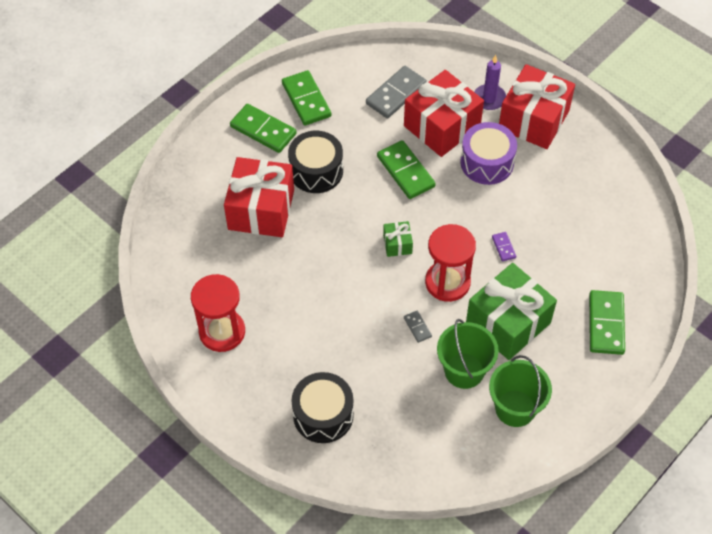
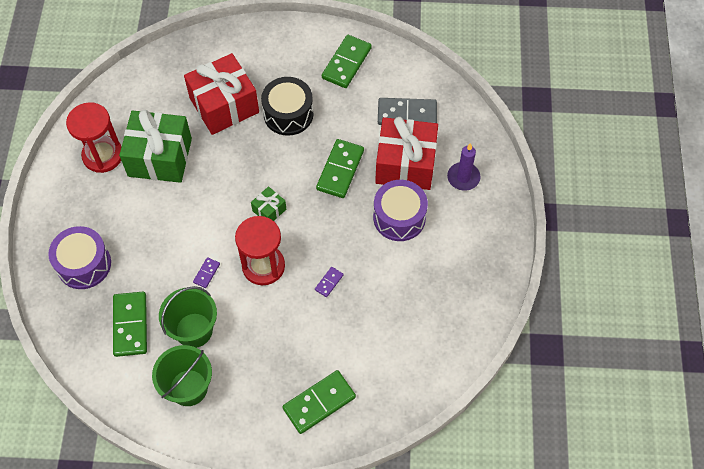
camera: 50 degrees right, 5 degrees up
green domino [230,104,297,153] -> green domino moved to [113,292,147,357]
black drum [291,372,354,443] -> purple drum [48,226,111,289]
grey domino [404,311,432,343] -> purple domino [193,257,220,288]
green gift [466,263,557,360] -> green gift moved to [119,110,192,183]
red gift [499,64,575,149] -> none

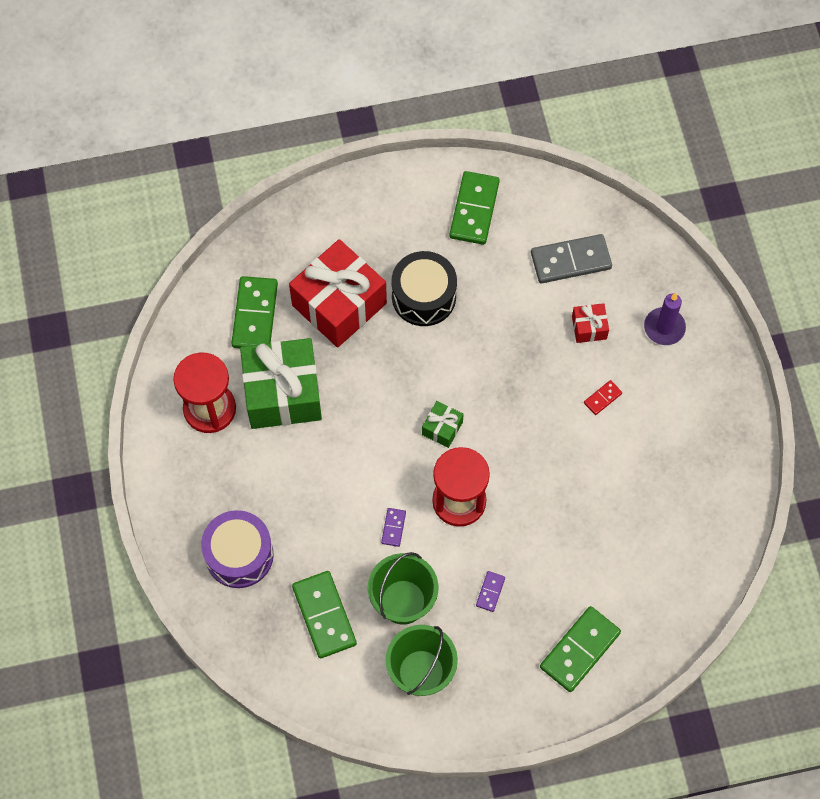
camera: 15 degrees left, 5 degrees up
purple domino [315,267,344,297] -> purple domino moved to [476,571,505,612]
green domino [316,139,364,198] -> green domino moved to [231,276,278,348]
purple drum [373,180,428,241] -> red domino [584,380,622,415]
red gift [375,117,438,190] -> red gift [572,303,609,343], size x0.44

